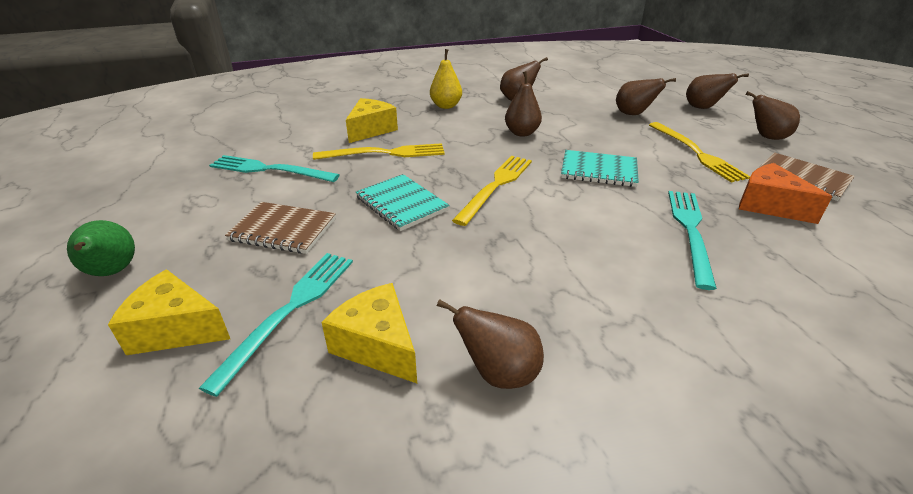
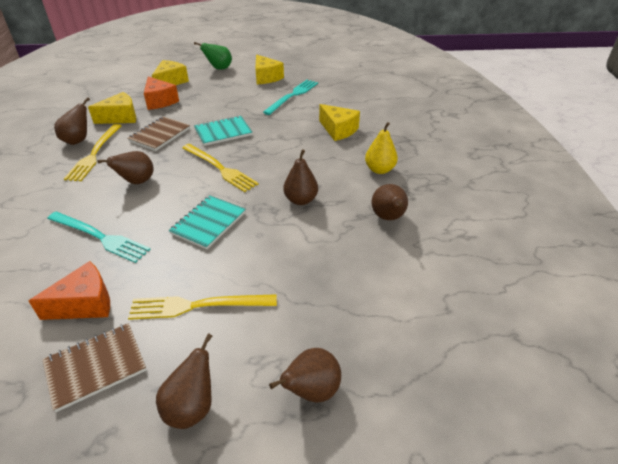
camera: 105 degrees right, 5 degrees up
turquoise fork [199,253,353,397] -> orange cheese [144,76,179,110]
brown notebook [225,202,336,254] -> brown notebook moved to [127,117,190,151]
yellow fork [313,143,445,160] -> yellow fork moved to [64,124,122,181]
brown pear [616,78,676,115] -> brown pear moved to [97,151,154,184]
none -> yellow cheese [256,54,284,84]

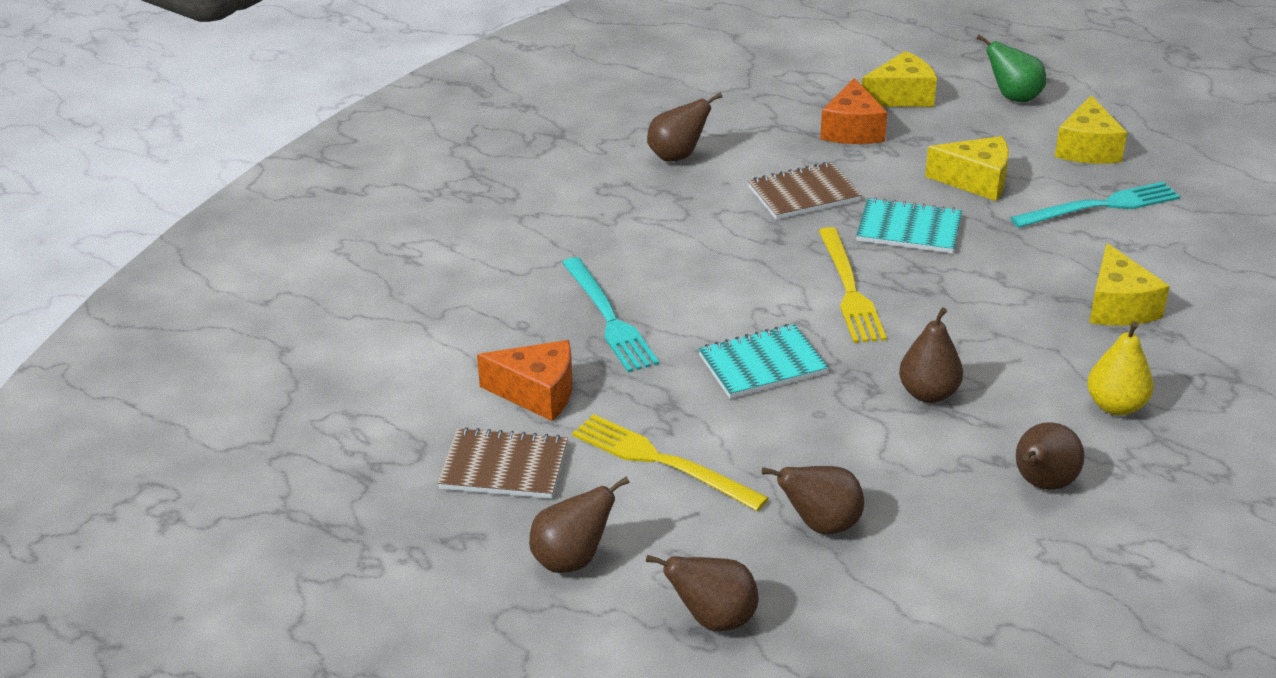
camera: 40 degrees right, 5 degrees down
yellow fork [64,124,122,181] -> none
yellow cheese [88,92,136,124] -> yellow cheese moved to [925,136,1009,201]
brown pear [97,151,154,184] -> brown pear moved to [761,466,864,534]

